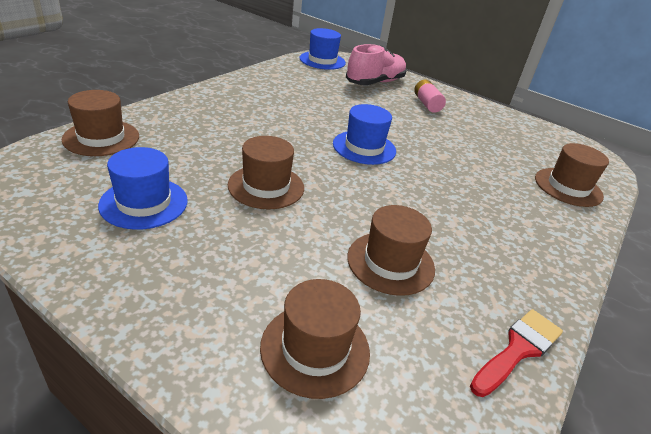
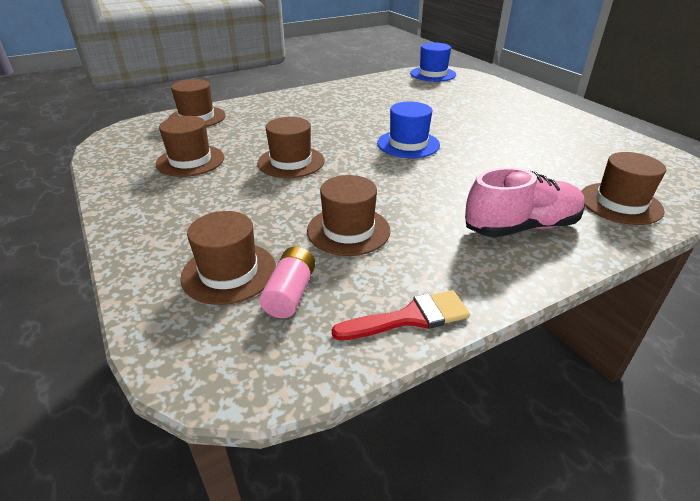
camera: 30 degrees right, 0 degrees up
blue hat [98,147,188,230] -> brown hat [156,116,224,177]
pink shoe [346,44,407,85] -> pink shoe moved to [465,168,585,237]
pink battery [414,80,446,113] -> pink battery moved to [259,247,315,318]

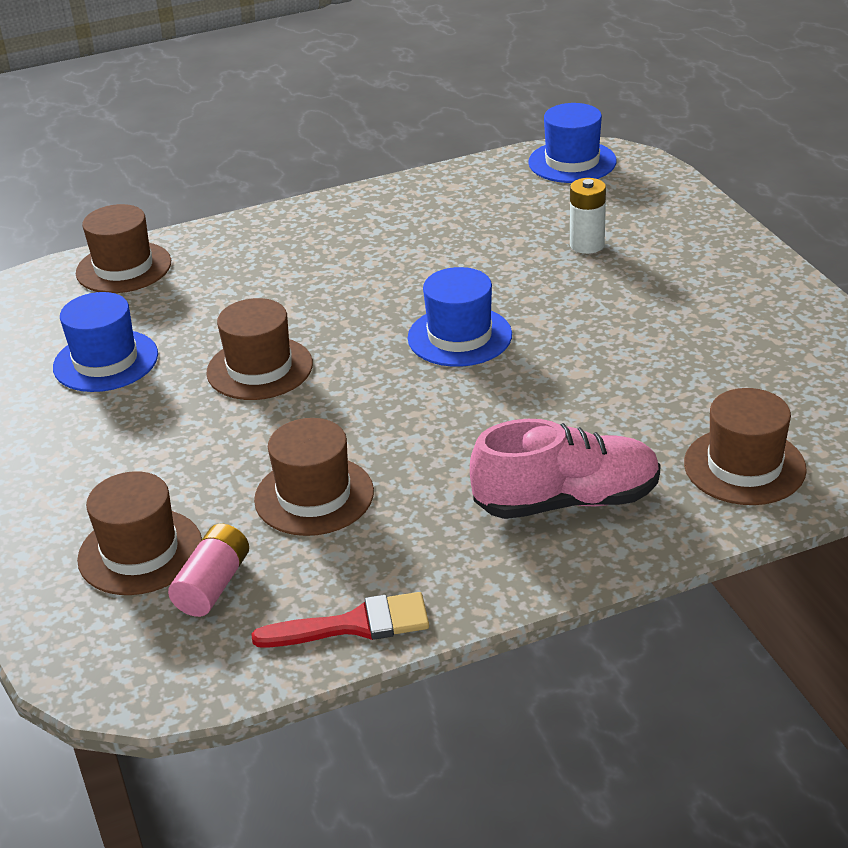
camera: 10 degrees right, 0 degrees up
brown hat [156,116,224,177] -> blue hat [53,292,158,392]
none -> white battery [570,178,606,254]

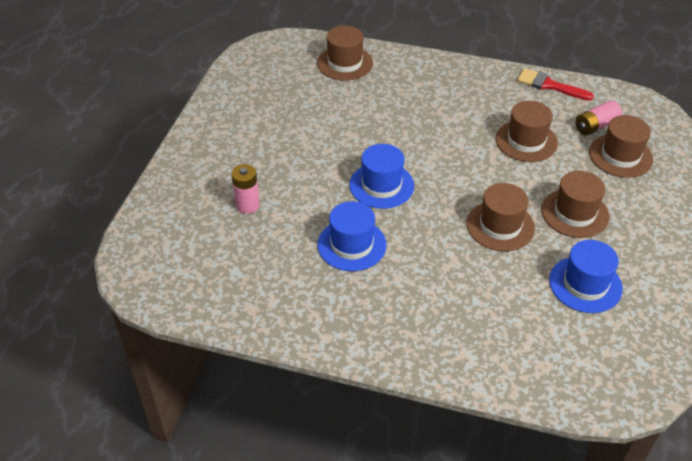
camera: 145 degrees left, 10 degrees up
brown hat [76,204,171,293] -> brown hat moved to [541,171,609,238]
pink shoe [470,419,661,519] -> none
blue hat [528,103,617,183] -> blue hat moved to [317,201,387,271]
white battery [570,178,606,254] -> pink battery [231,164,260,214]

